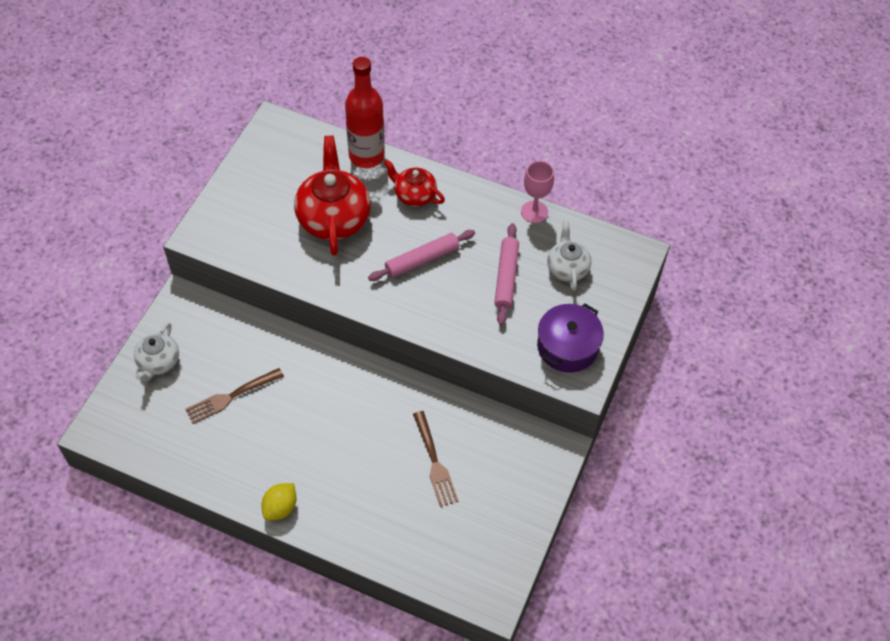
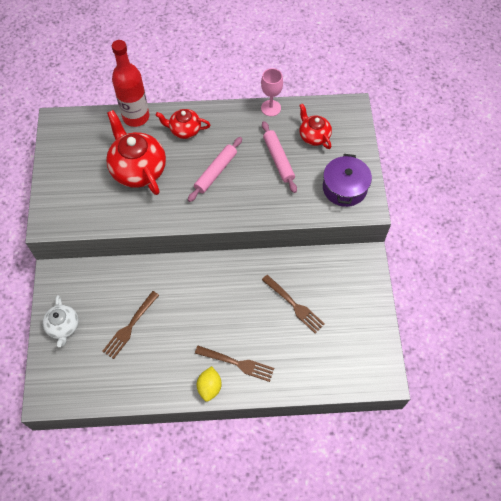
camera: 25 degrees left, 5 degrees up
white teapot [547,221,591,291] -> red teapot [300,103,332,149]
none -> brown fork [195,346,274,382]

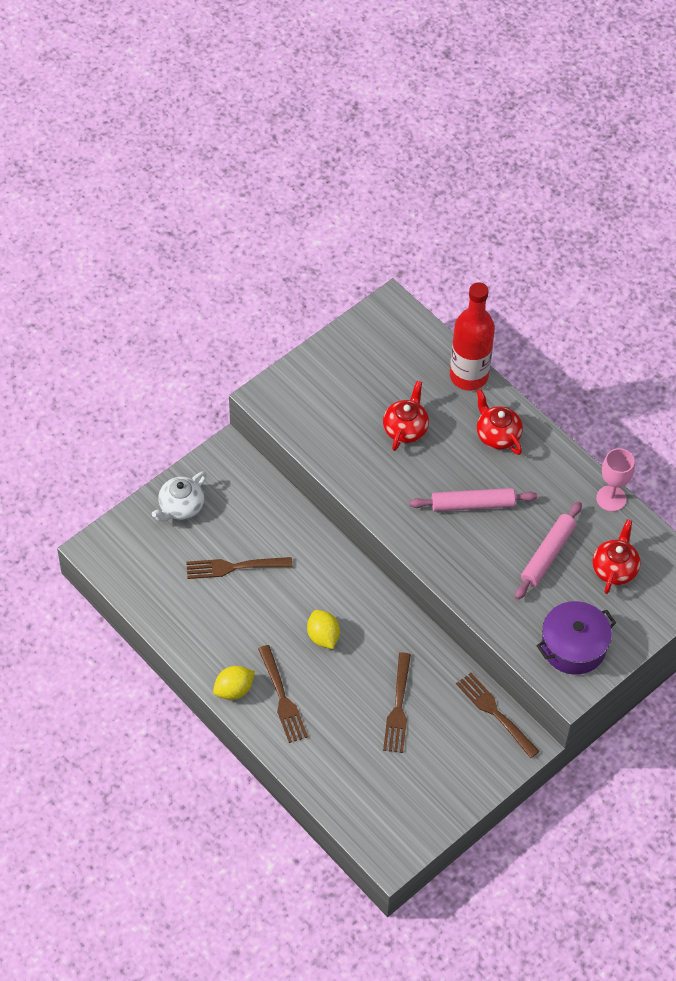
camera: 50 degrees right, 5 degrees down
red teapot [106,110,166,195] -> red teapot [383,381,429,451], size x0.57
none -> yellow lemon [307,610,340,649]
none -> brown fork [456,673,540,758]

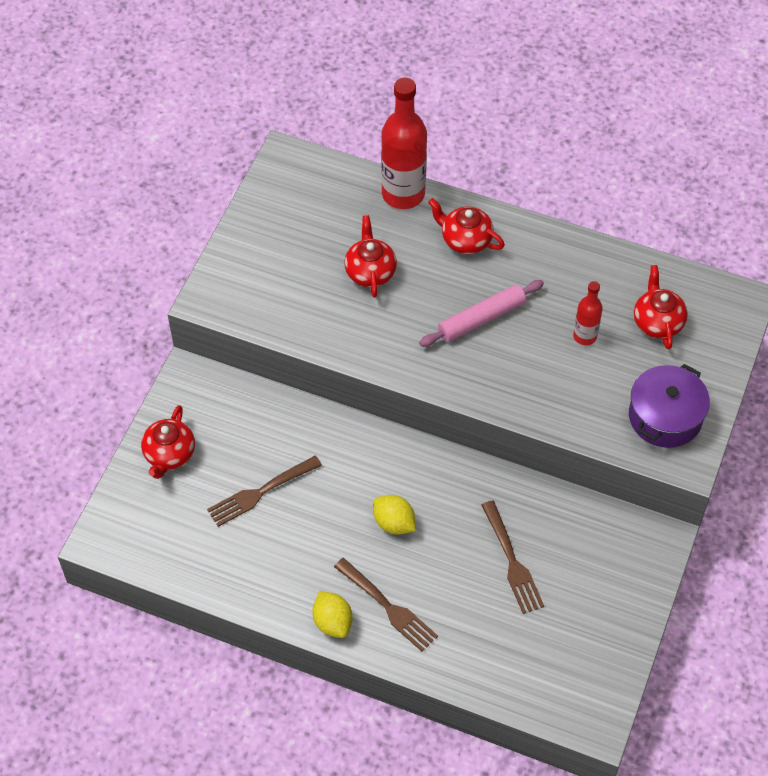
camera: 25 degrees left, 0 degrees up
white teapot [152,471,207,522] -> red teapot [141,405,195,479]
yellow lemon [213,666,255,700] -> yellow lemon turned 60 degrees counterclockwise [313,591,352,638]
brown fork [456,673,540,758] -> none
pink rolling pin [515,502,582,600] -> red bottle [573,281,603,345]
pink goblet [596,448,635,512] -> none

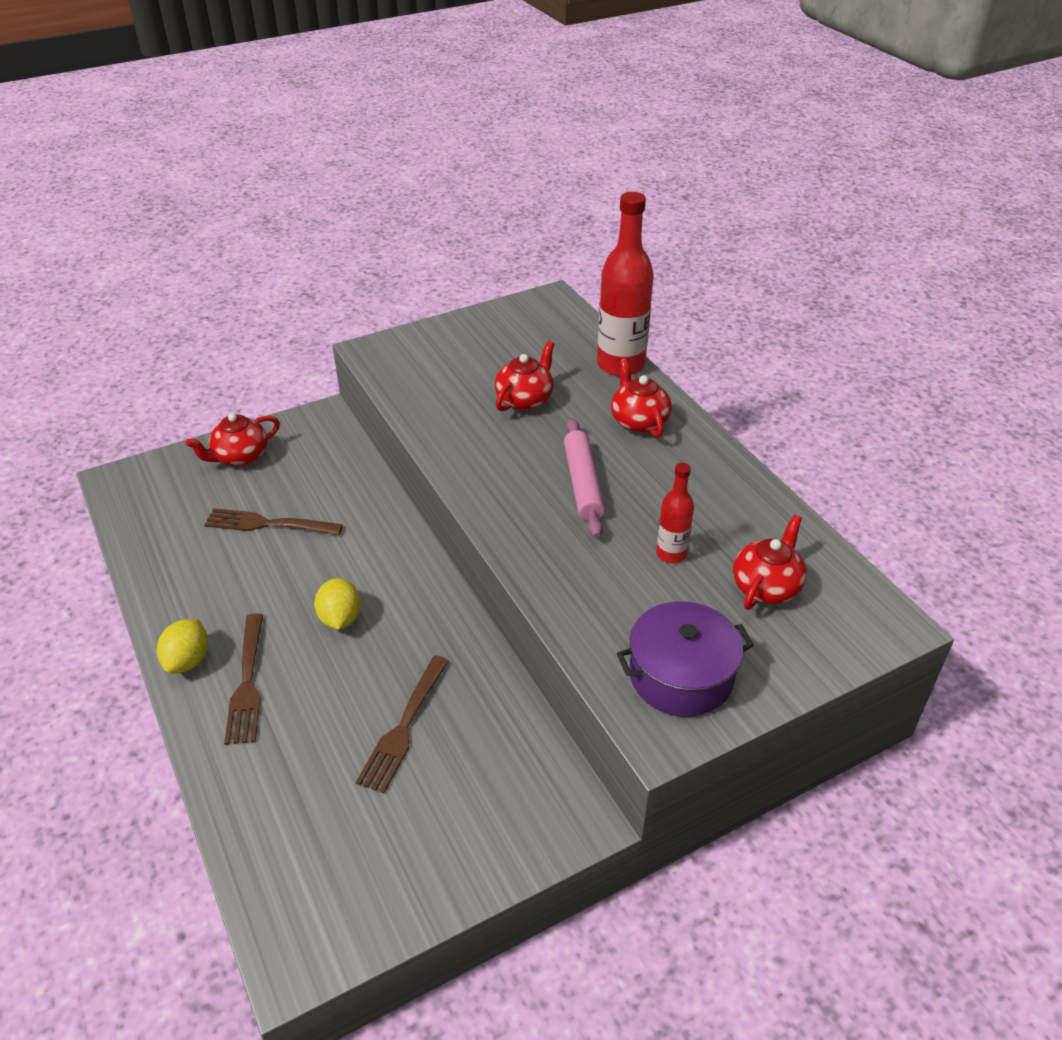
camera: 40 degrees right, 15 degrees down
pink rolling pin [419,280,544,347] -> pink rolling pin turned 75 degrees clockwise [564,418,605,538]

